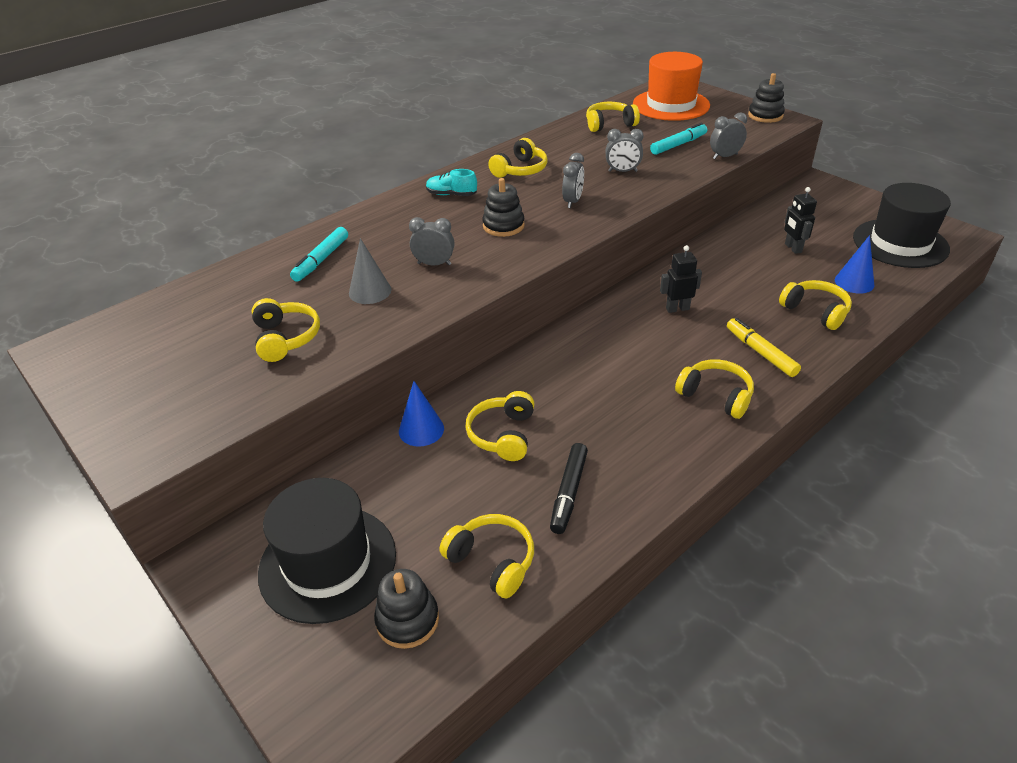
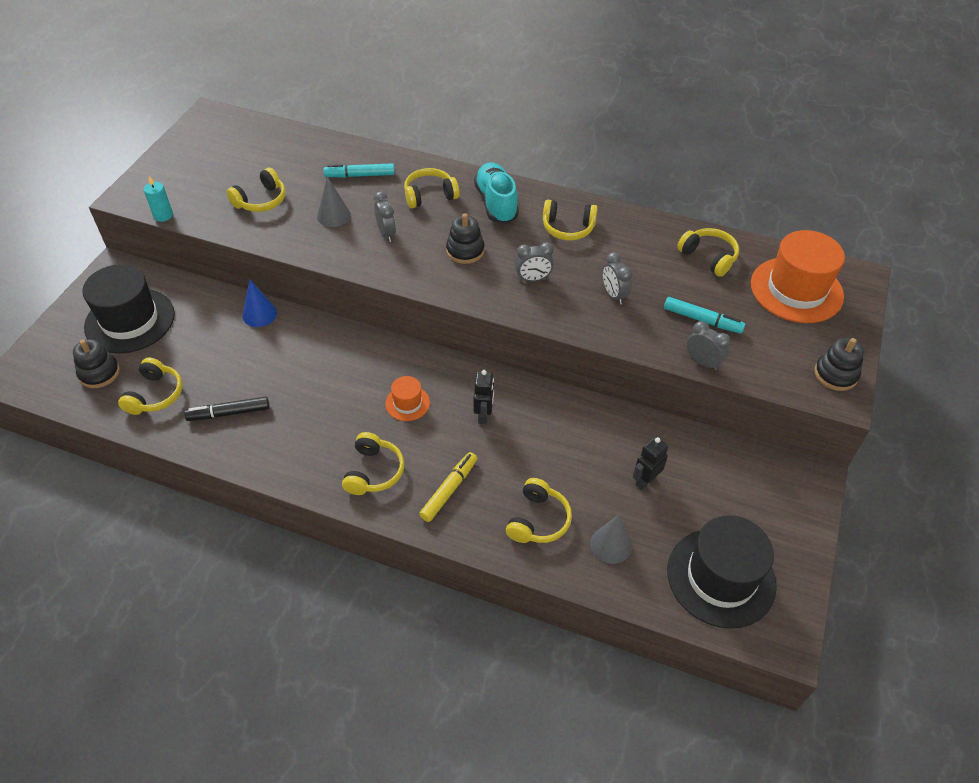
camera: 60 degrees right, 10 degrees up
turquoise shoe [426,169,477,196] -> turquoise shoe [474,162,519,224], size x1.70
yellow headphones [465,391,535,461] -> yellow headphones moved to [404,168,459,208]
black robot [660,245,702,313] -> black robot turned 45 degrees clockwise [473,370,494,424]
blue cone [835,235,874,293] -> grey cone [590,515,632,564]
none -> turquoise candle [143,176,173,222]
none -> orange hat [385,376,430,421]

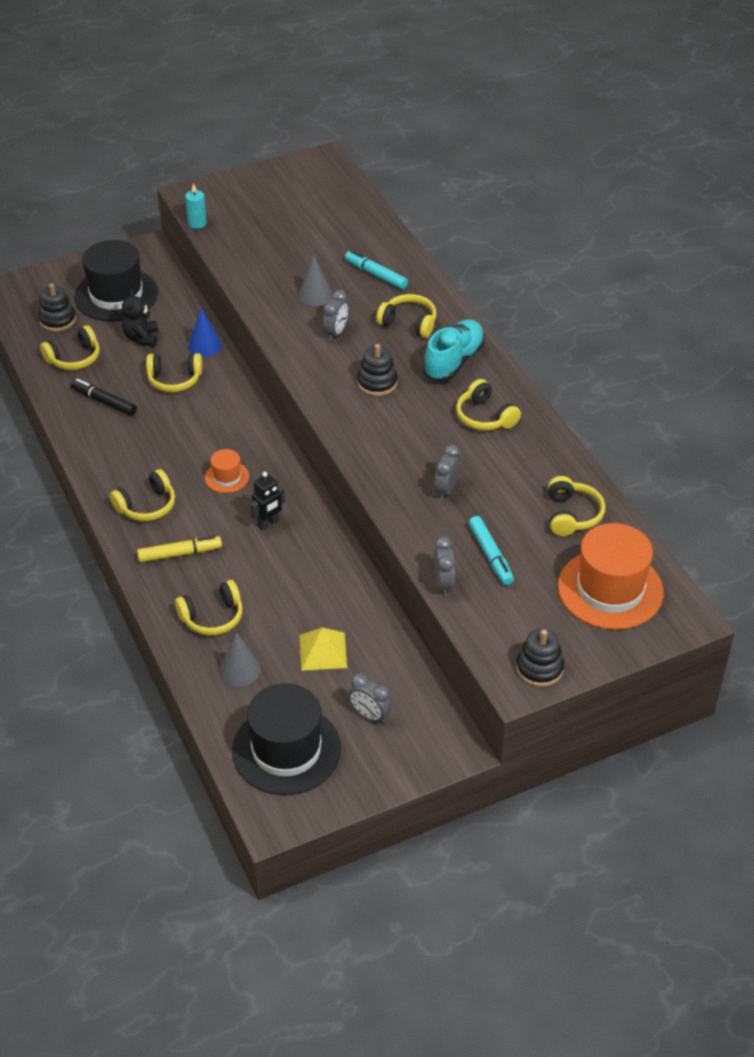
camera: 45 degrees right, 5 degrees down
yellow headphones [226,168,286,212] -> yellow headphones moved to [146,353,202,392]
grey clock [515,242,554,282] -> grey clock moved to [349,673,392,723]
black robot [633,436,668,490] -> yellow pyramid [300,627,347,671]
none -> black teddy bear [122,289,158,347]

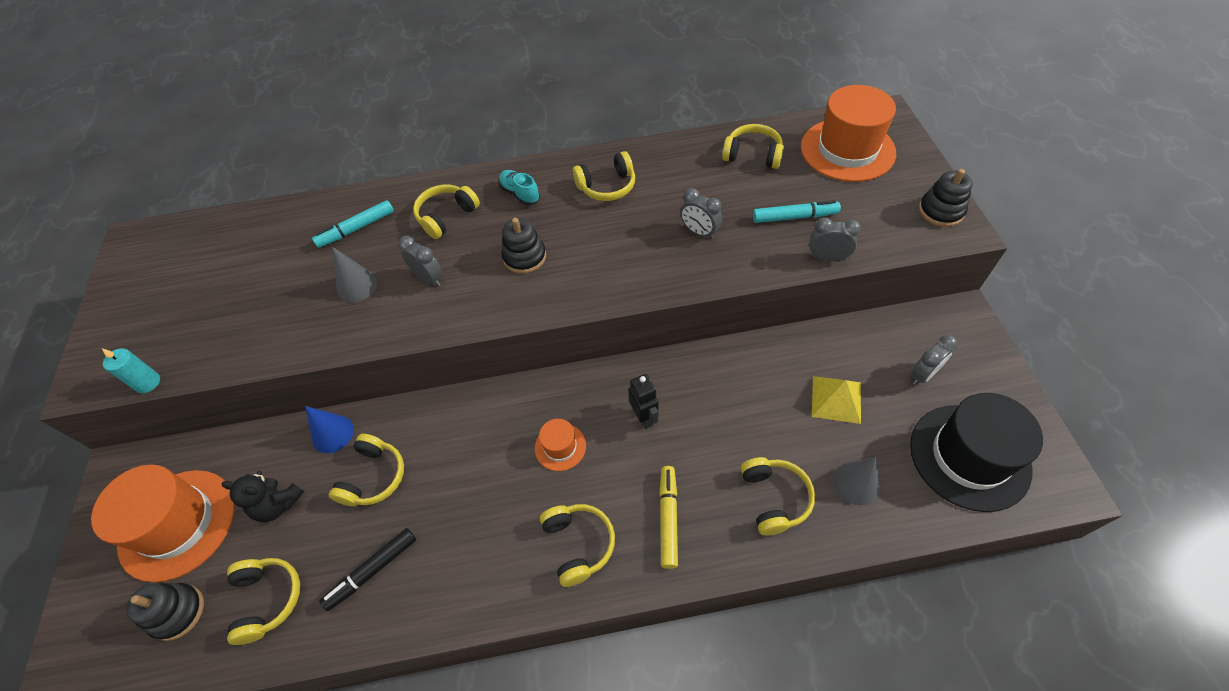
camera: 70 degrees left, 10 degrees up
black hat [74,240,158,321] -> orange hat [91,465,235,583]
turquoise shoe [423,319,485,381] -> turquoise shoe [499,170,540,205], size x0.59

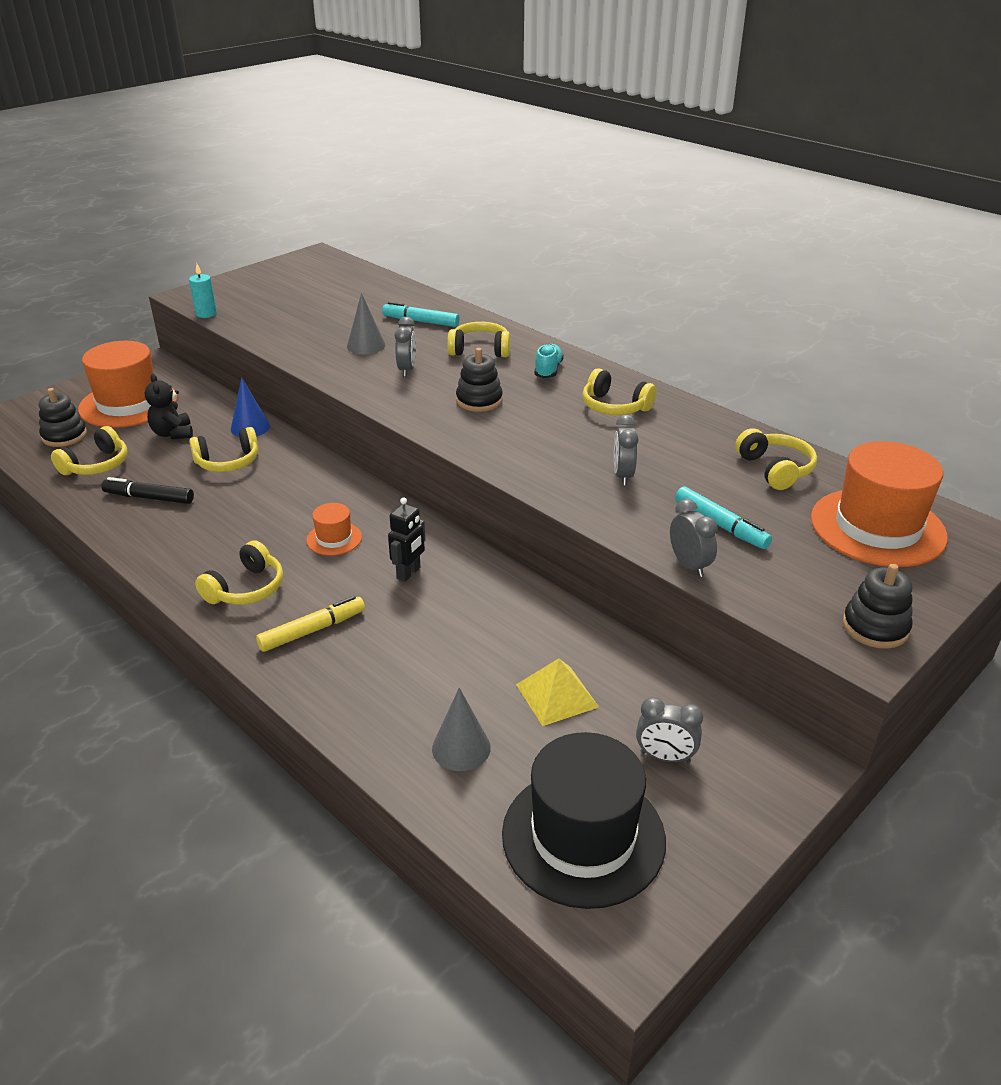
camera: 50 degrees right, 20 degrees down
yellow headphones [740,457,815,536] -> none

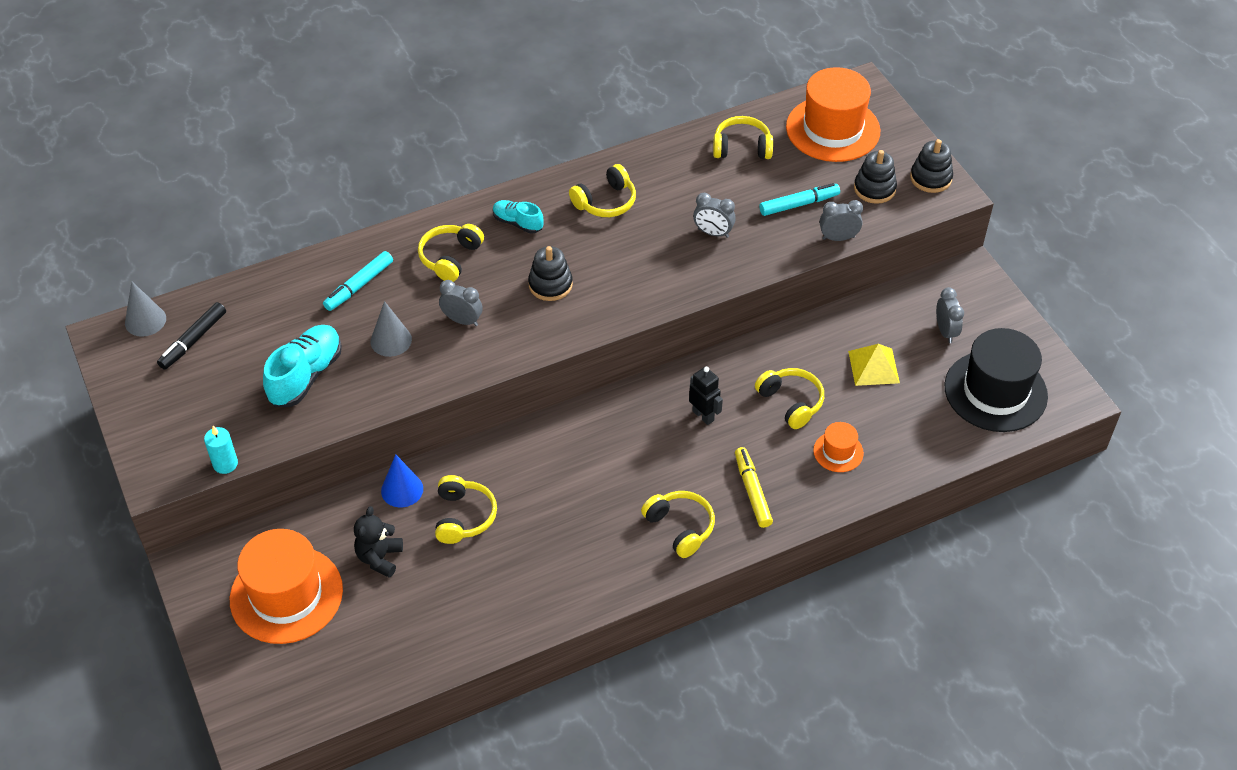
camera: 70 degrees left, 15 degrees up
black stacking toy [39,388,87,447] -> black stacking toy moved to [854,150,897,204]
yellow headphones [51,426,127,475] -> yellow headphones moved to [755,368,824,429]
black marker [101,477,194,504] -> black marker moved to [157,302,226,370]
black teddy bear [145,374,193,439] -> black teddy bear turned 105 degrees clockwise [354,506,403,578]
orange hat [306,503,362,555] -> orange hat moved to [813,422,864,472]
grey cone [432,688,491,771] -> grey cone moved to [125,281,166,337]
grey clock [636,697,703,763] -> grey clock turned 45 degrees counterclockwise [936,287,964,343]
none -> turquoise shoe [263,325,342,407]

